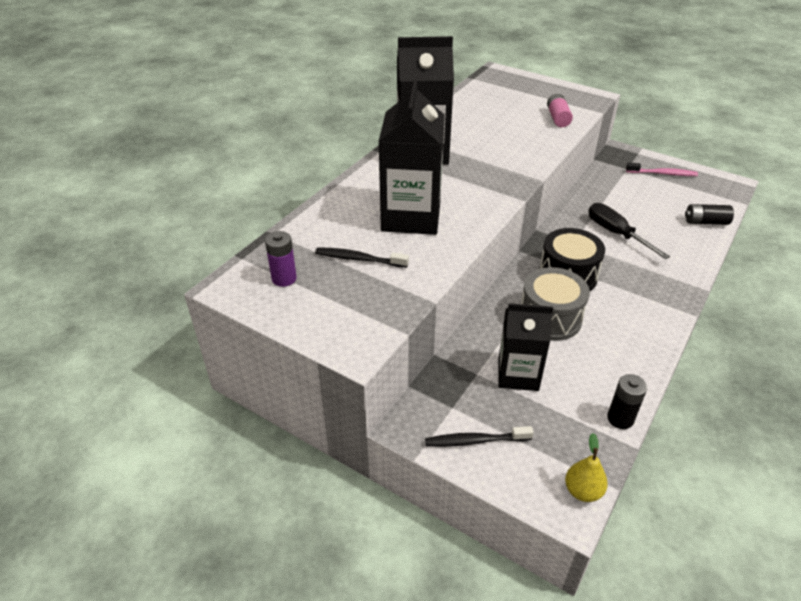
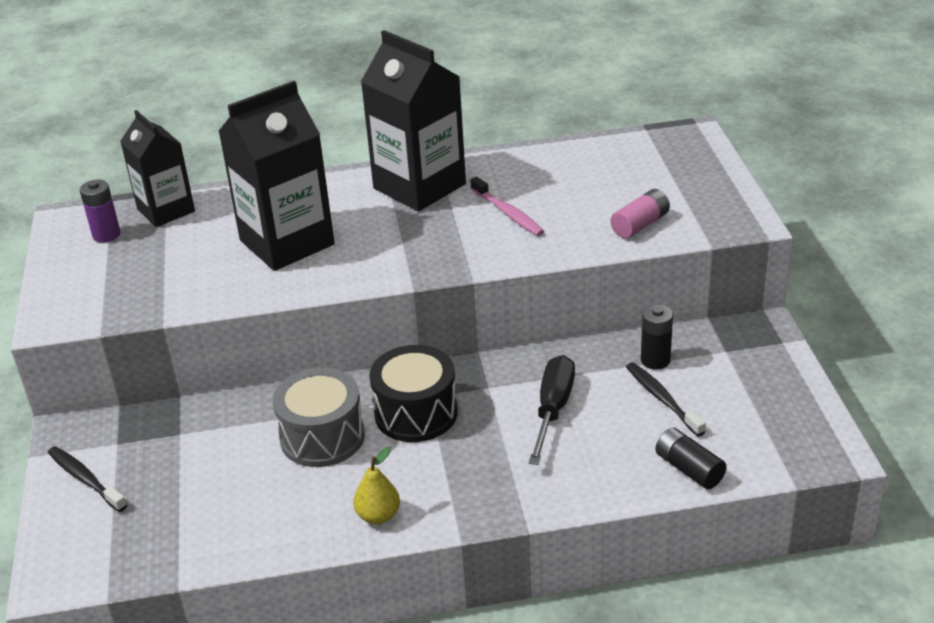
camera: 50 degrees right, 5 degrees down
black toothbrush [315,247,409,268] -> black toothbrush moved to [626,362,706,436]
black carton [498,303,553,391] -> black carton moved to [120,110,195,227]
yellow pear [565,433,608,502] -> yellow pear moved to [353,447,400,524]
black battery [607,374,647,429] -> black battery moved to [641,304,673,370]
pink toothbrush [626,163,698,176] -> pink toothbrush moved to [470,177,544,236]

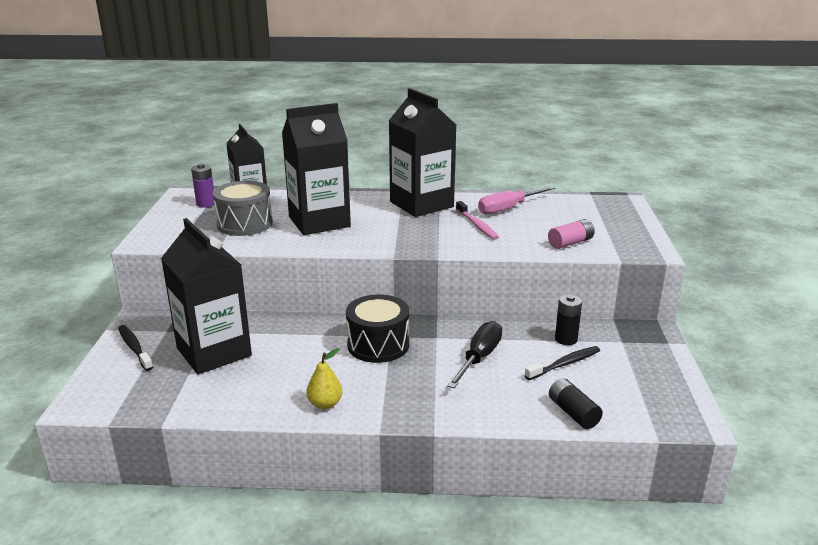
camera: 10 degrees right, 10 degrees down
grey drum [273,368,365,467] -> grey drum moved to [213,181,273,236]
black toothbrush [626,362,706,436] -> black toothbrush turned 75 degrees clockwise [525,346,600,380]
none -> black carton [161,218,252,374]
none -> pink screwdriver [478,186,555,214]

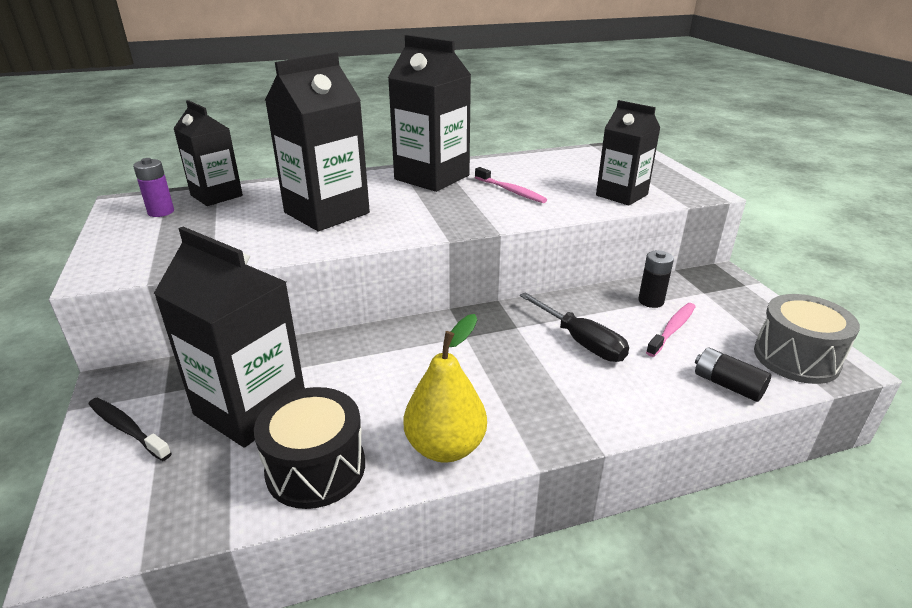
camera: 20 degrees left, 5 degrees up
grey drum [213,181,273,236] -> grey drum moved to [754,294,860,384]
yellow pear [306,348,342,409] -> yellow pear [403,314,487,462], size x1.69
black drum [346,294,409,363] -> black drum moved to [254,387,365,509]
black screwdriver [447,321,502,388] -> black screwdriver turned 135 degrees clockwise [520,292,629,362]
pink screwdriver [478,186,555,214] -> none
black toothbrush [525,346,600,380] -> pink toothbrush [646,303,696,357]
pink battery [548,219,595,249] -> black carton [596,100,660,206]

